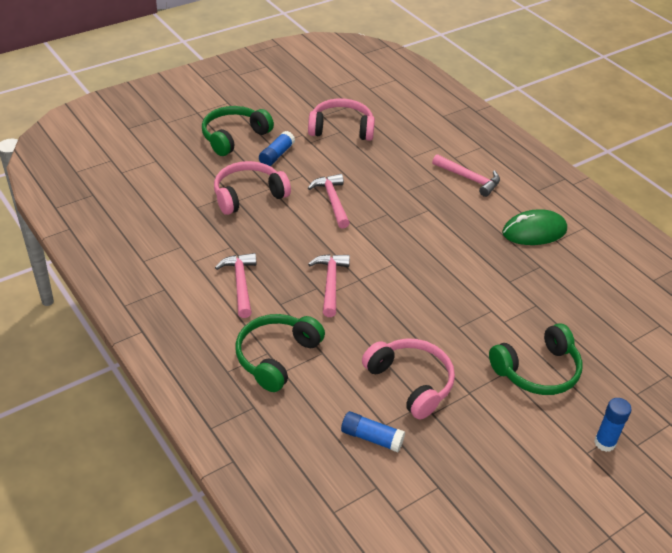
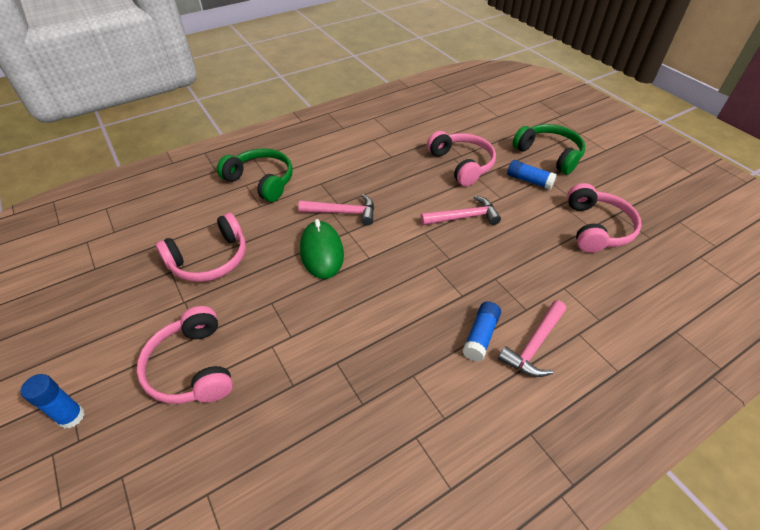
camera: 95 degrees right, 5 degrees up
pink hammer [215,253,256,318] -> none
blue glue stick [341,411,405,452] -> blue glue stick moved to [463,302,501,362]
green headphones [489,323,583,395] -> pink headphones [136,306,233,404]
green mouse [502,209,567,245] -> green mouse moved to [300,219,344,279]

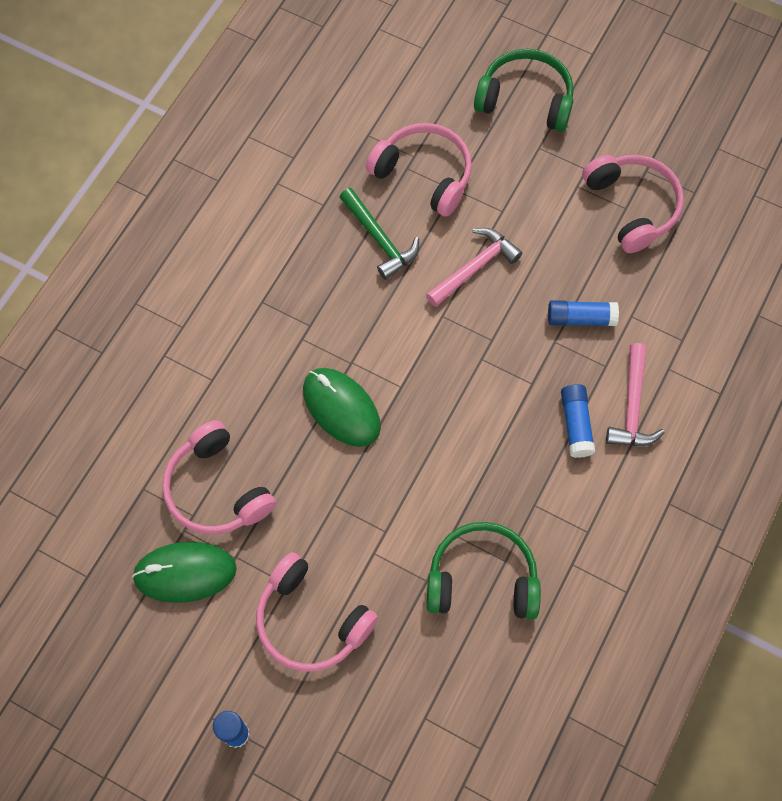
camera: 30 degrees left, 20 degrees up
pink headphones [156,213,246,282] -> pink headphones turned 120 degrees clockwise [162,420,276,535]
green headphones [217,148,293,202] -> green headphones moved to [426,522,541,619]
pink hammer [298,194,374,225] -> none
blue glue stick [507,160,557,190] -> blue glue stick moved to [548,300,619,326]
none -> green mouse [132,542,237,603]
none -> green hammer [339,188,419,280]

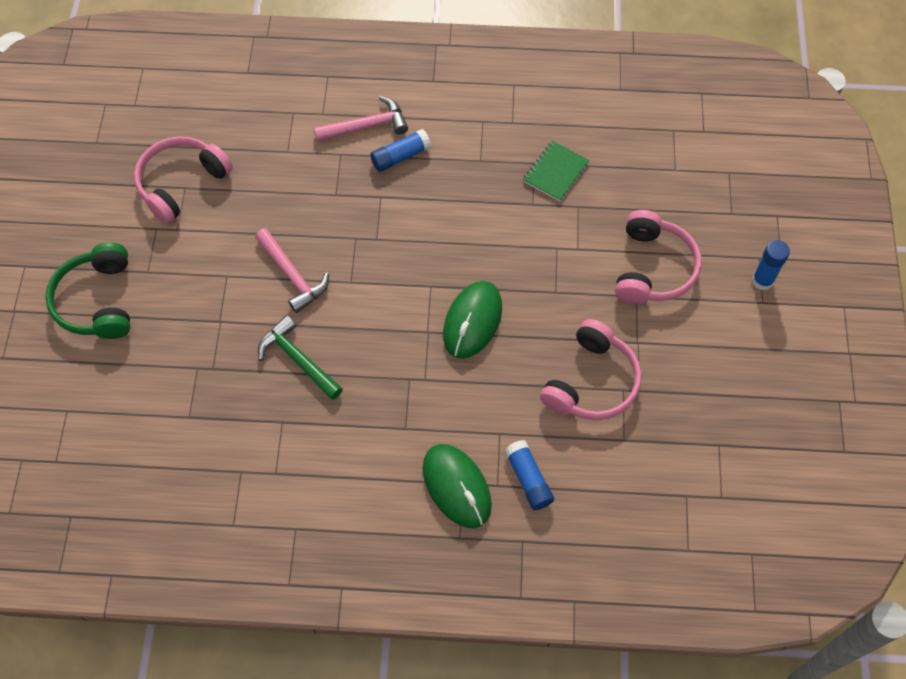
camera: 115 degrees left, 5 degrees down
green mouse [132,542,237,603] -> green mouse moved to [423,444,492,528]
green hammer [339,188,419,280] -> green hammer turned 75 degrees counterclockwise [258,315,343,400]
pink headphones [366,123,472,217] -> none
pink hammer [426,228,522,307] -> pink hammer turned 150 degrees counterclockwise [255,228,329,313]
green headphones [426,522,541,619] -> green notebook [523,141,590,201]
blue glue stick [548,300,619,326] -> blue glue stick moved to [504,440,554,510]

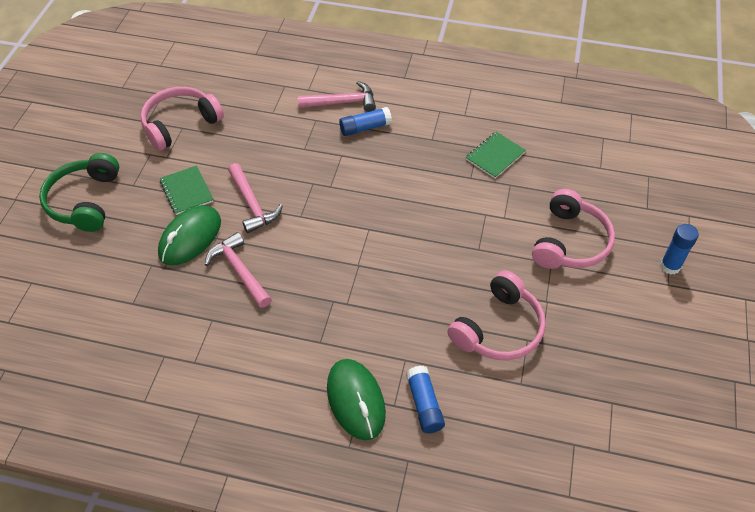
camera: 10 degrees right, 10 degrees down
green hammer [258,315,343,400] -> pink hammer [205,232,272,308]
green mouse [443,281,502,359] -> green mouse moved to [158,205,221,265]
none -> green notebook [160,165,214,215]

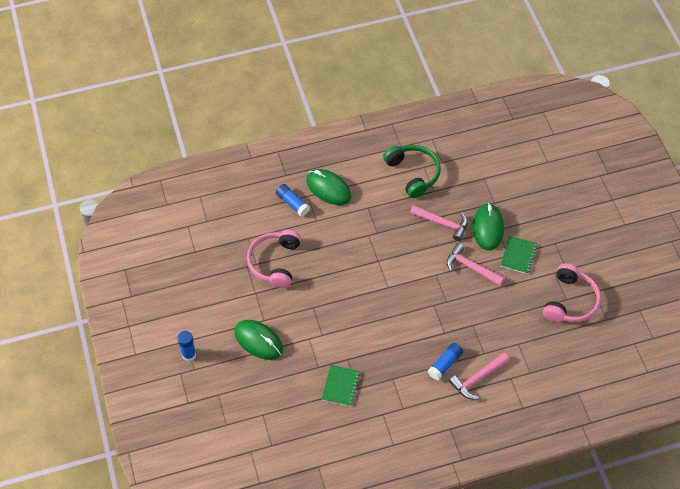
camera: 150 degrees right, 5 degrees up
green headphones [39,153,119,232] -> green headphones moved to [383,145,441,198]
green notebook [160,165,214,215] -> green notebook turned 75 degrees clockwise [500,236,537,274]
pink headphones [532,189,615,269] -> green mouse [234,320,283,360]

